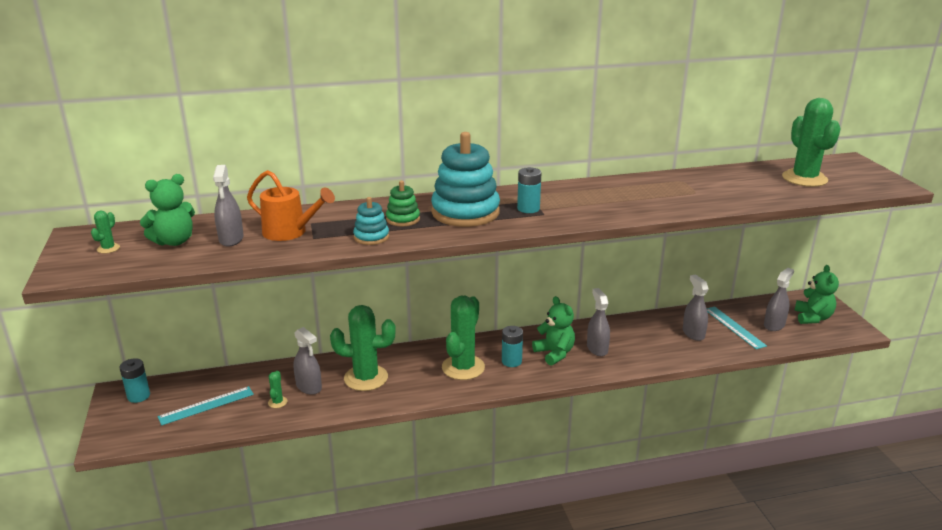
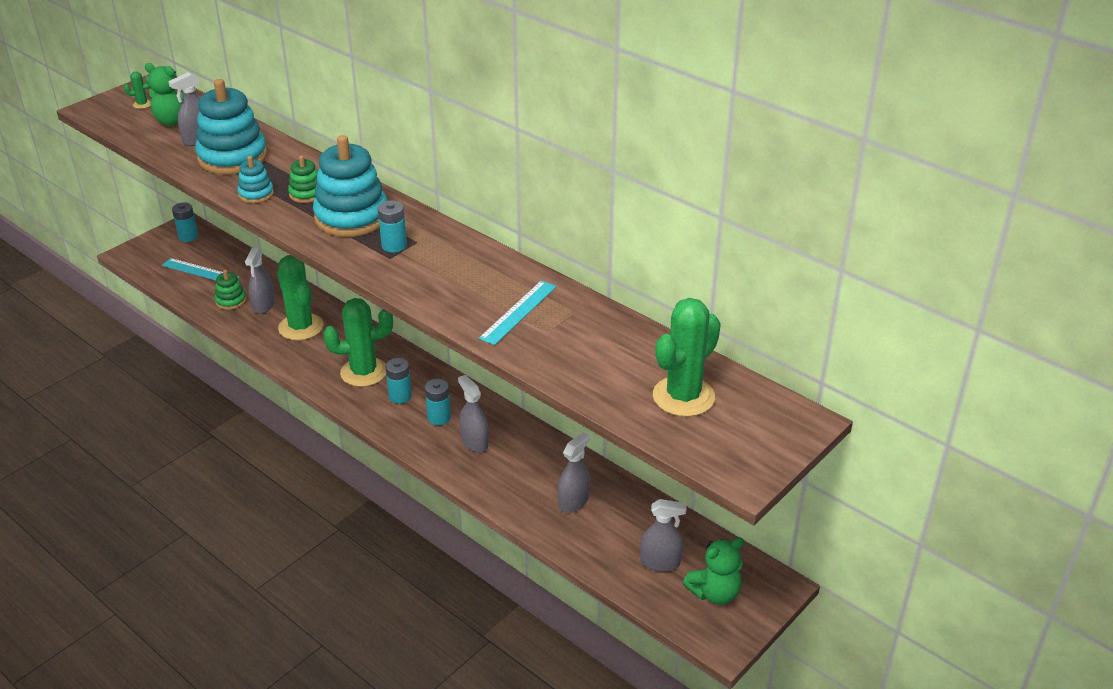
camera: 55 degrees right, 10 degrees up
orange watering can [247,170,335,241] -> turquoise stacking toy [195,79,268,174]
green cactus [268,371,288,408] -> green stacking toy [215,270,246,310]
green teddy bear [532,296,575,366] -> turquoise battery [425,379,451,425]
grey spray bottle [587,288,610,356] -> grey spray bottle turned 75 degrees counterclockwise [458,375,489,452]
turquoise ruler [706,306,767,349] -> turquoise ruler moved to [479,280,557,345]

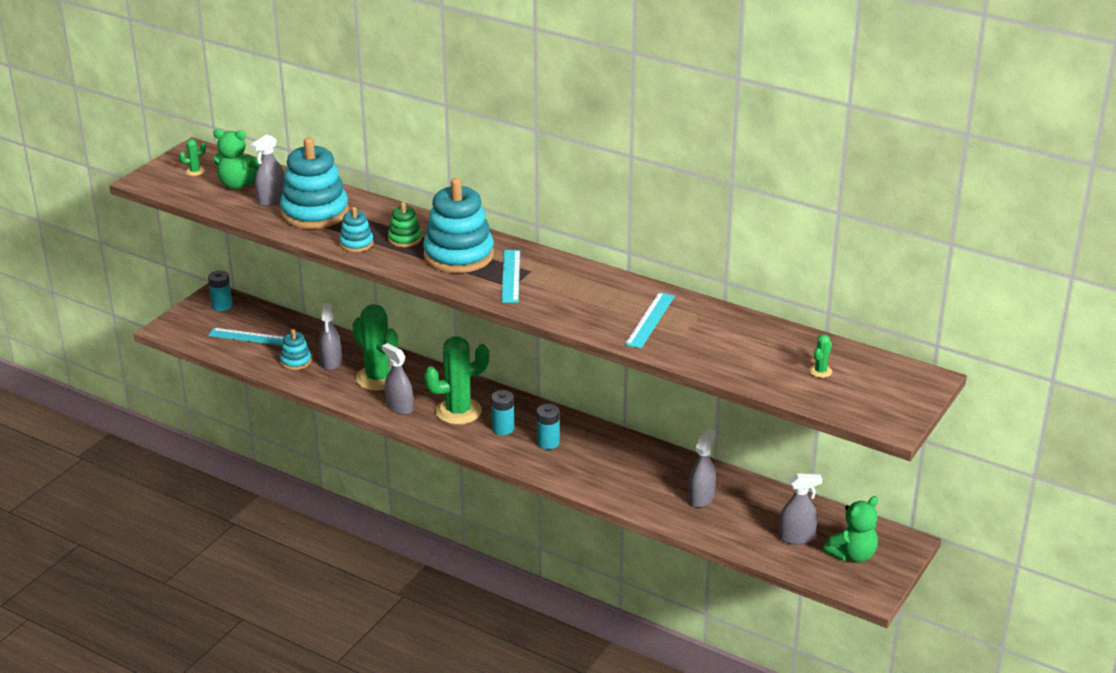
camera: 10 degrees left, 5 degrees down
green stacking toy [215,270,246,310] -> turquoise stacking toy [280,329,312,370]
turquoise battery [378,200,407,253] -> turquoise ruler [501,250,520,303]
grey spray bottle [458,375,489,452] -> grey spray bottle moved to [382,343,413,415]
green cactus [653,298,721,417] -> green cactus [809,335,832,378], size x0.42

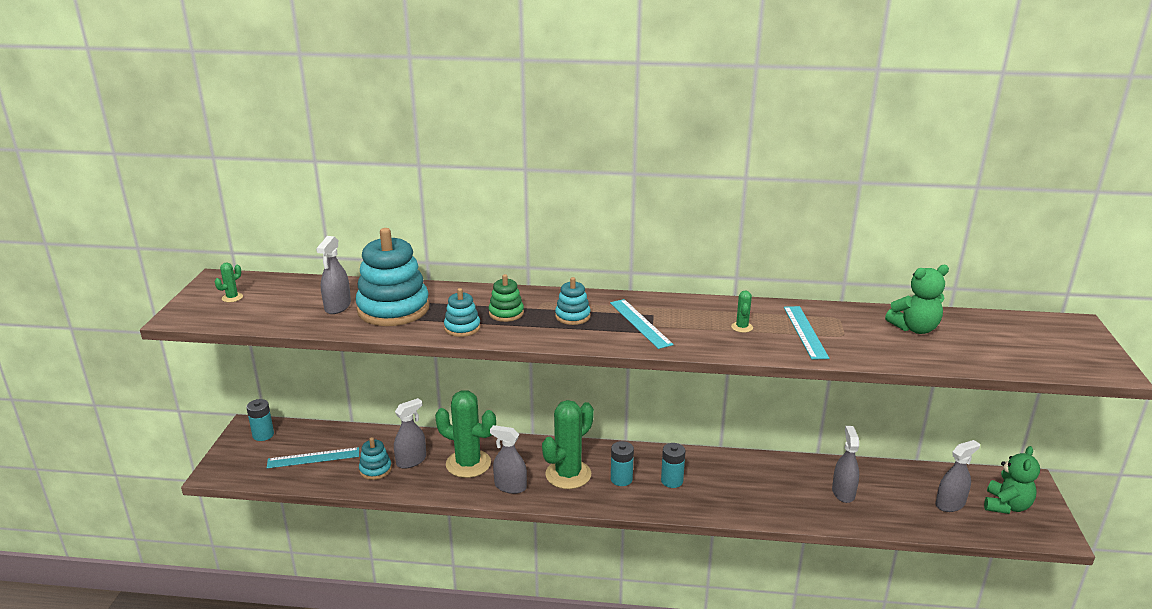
camera: 25 degrees left, 5 degrees down
green teddy bear [213,129,260,189] -> green teddy bear moved to [885,265,949,334]
grey spray bottle [319,303,342,370] -> grey spray bottle turned 105 degrees counterclockwise [394,398,426,469]
turquoise stacking toy [423,178,494,273] -> turquoise stacking toy [555,277,591,325], size x0.49
green cactus [809,335,832,378] -> green cactus moved to [731,290,753,333]

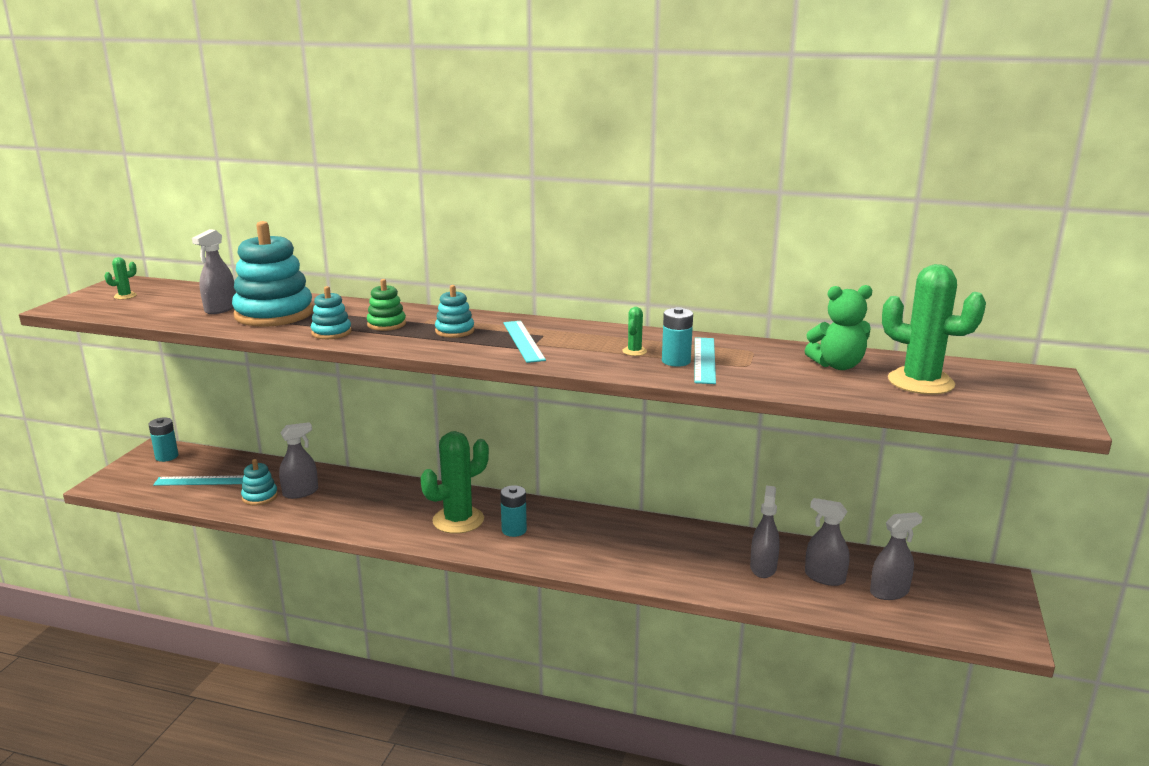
camera: 10 degrees right, 5 degrees down
green cactus [435,390,496,478] -> green cactus moved to [882,264,986,395]
grey spray bottle [490,425,527,494] -> grey spray bottle moved to [805,498,850,586]
turquoise battery [661,443,685,488] -> turquoise battery moved to [662,307,693,367]
green teddy bear [984,446,1040,514] -> none

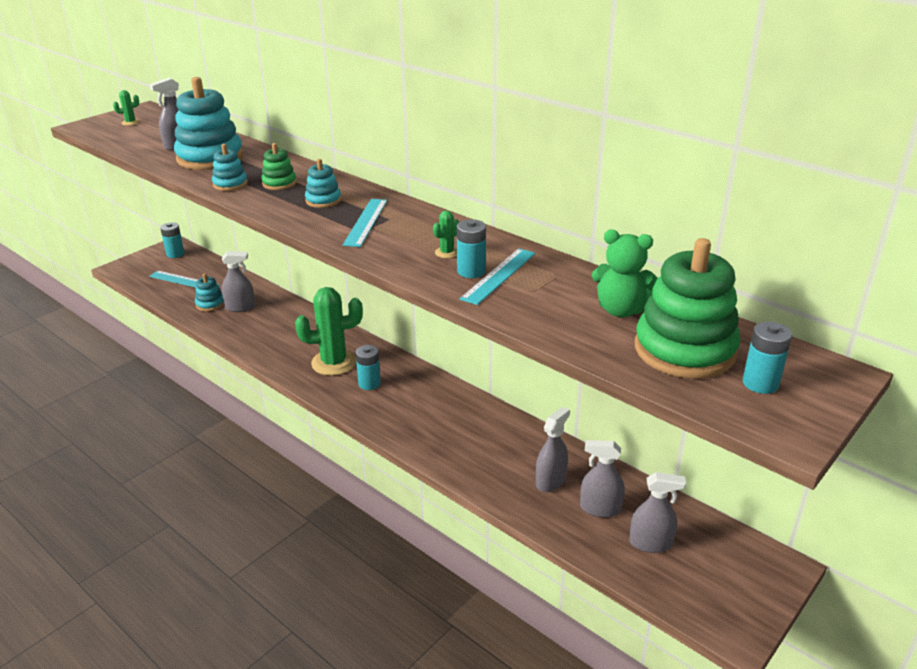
camera: 25 degrees right, 10 degrees up
grey spray bottle [805,498,850,586] -> grey spray bottle turned 45 degrees counterclockwise [580,440,625,518]
green cactus [882,264,986,395] -> green stacking toy [635,238,740,379]
none -> turquoise battery [742,322,792,394]

